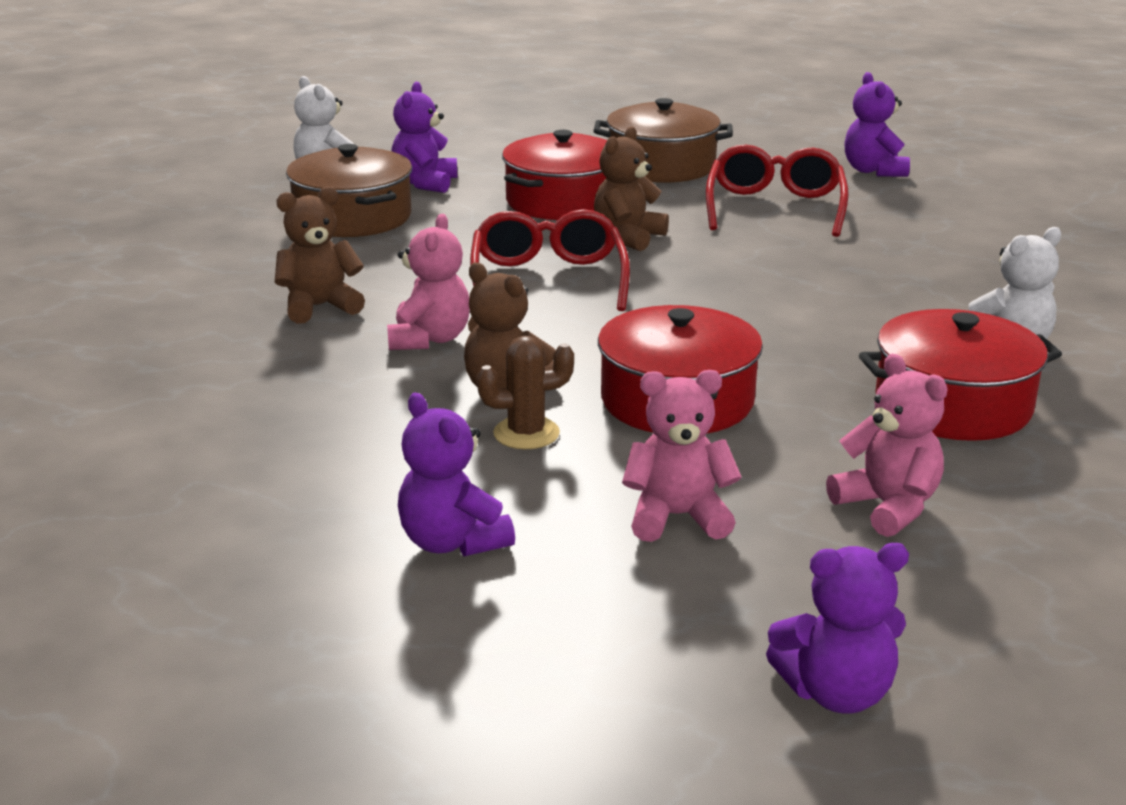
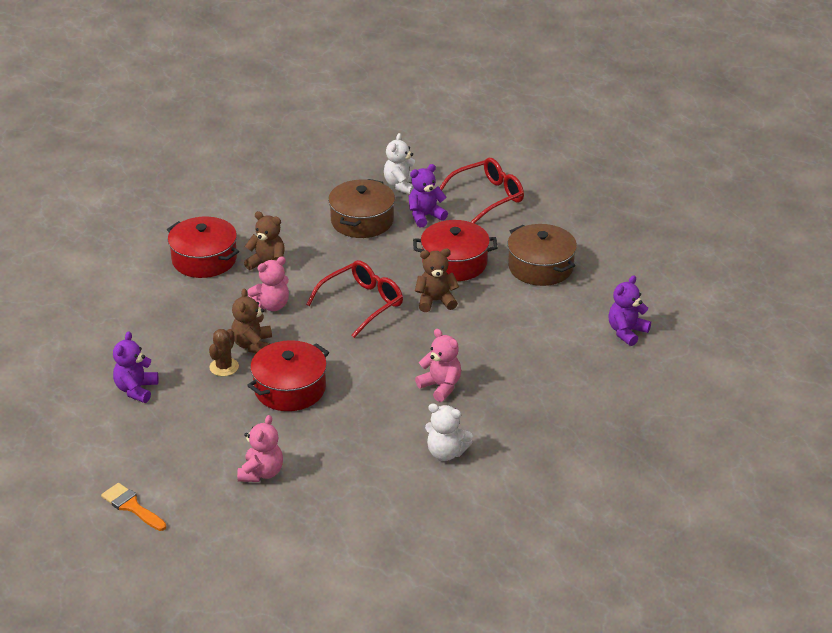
camera: 50 degrees right, 10 degrees up
brown cactus [477,336,574,449] -> brown cactus turned 75 degrees clockwise [209,329,239,376]
pink teddy bear [622,370,741,542] -> pink teddy bear moved to [415,329,461,402]
red glasses [706,145,849,237] -> red glasses moved to [439,158,524,223]
purple teddy bear [766,543,909,714] -> orange brush [101,483,166,531]
red pot [859,309,1062,441] -> red pot moved to [167,217,239,278]

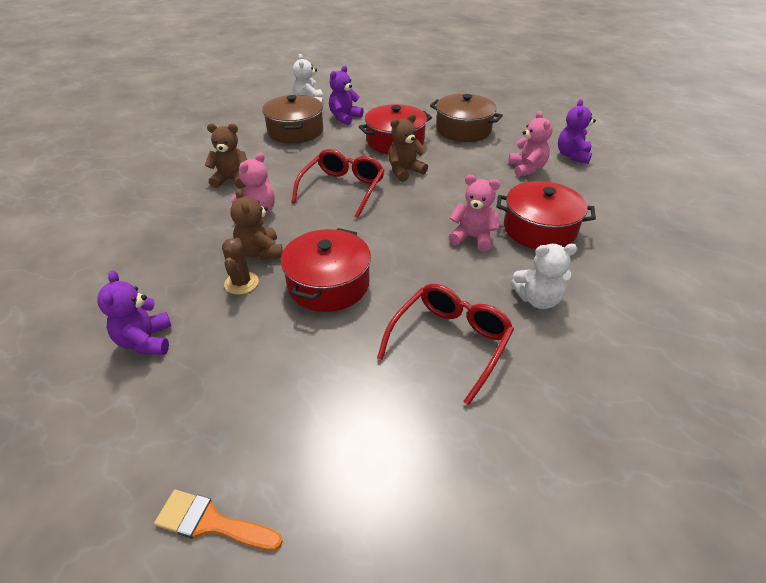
camera: 25 degrees left, 5 degrees up
red pot [167,217,239,278] -> red pot moved to [497,181,596,249]
pink teddy bear [237,415,283,482] -> pink teddy bear moved to [508,111,553,177]
red glasses [439,158,524,223] -> red glasses moved to [377,284,514,405]

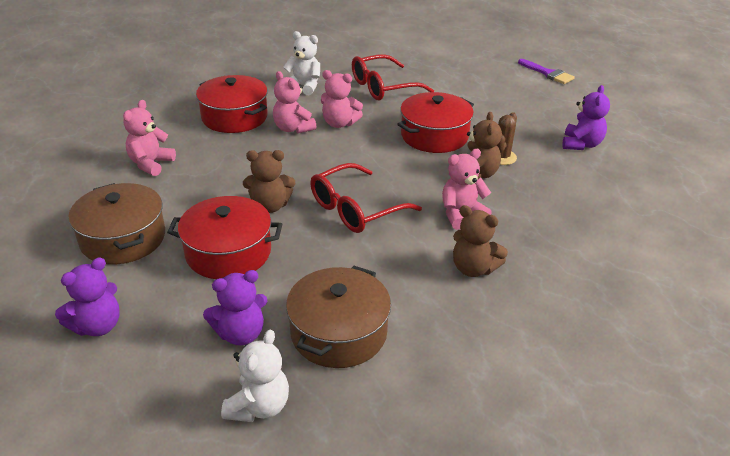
camera: 150 degrees left, 5 degrees down
orange brush [154,490,283,551] -> purple brush [518,59,575,84]
purple teddy bear [558,99,596,164] -> purple teddy bear moved to [55,257,120,336]
none -> pink teddy bear [321,70,363,128]

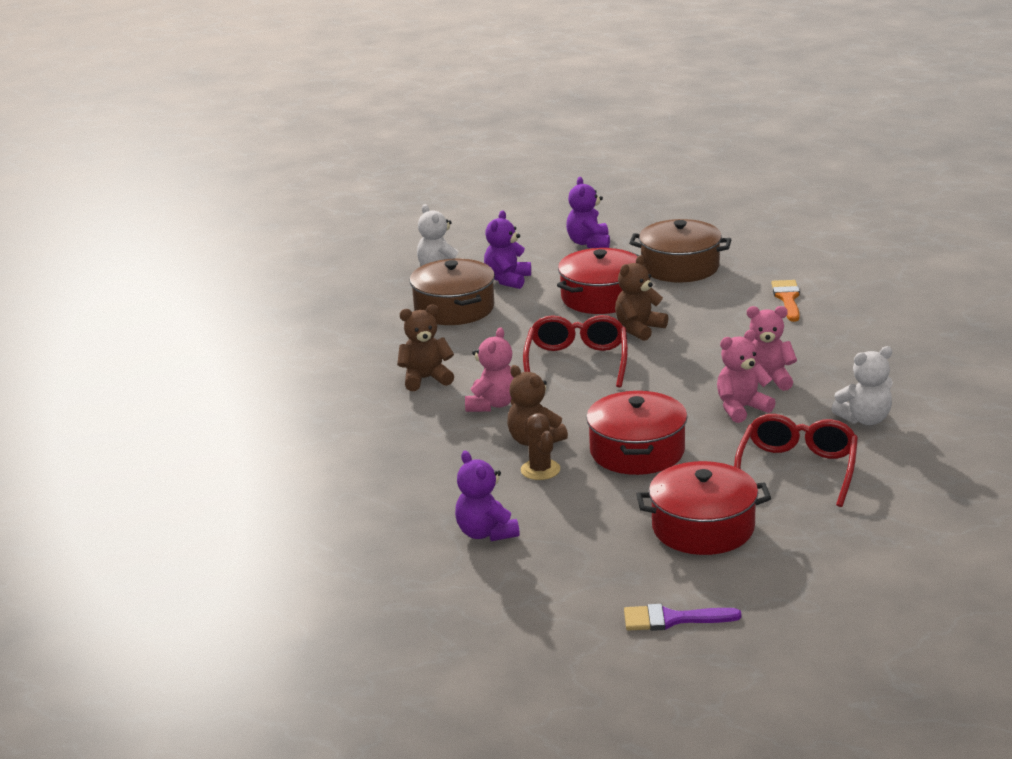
camera: 135 degrees right, 10 degrees down
pink teddy bear [123,100,176,176] -> orange brush [771,280,800,322]
red pot [196,75,268,133] -> red pot moved to [636,461,771,555]

